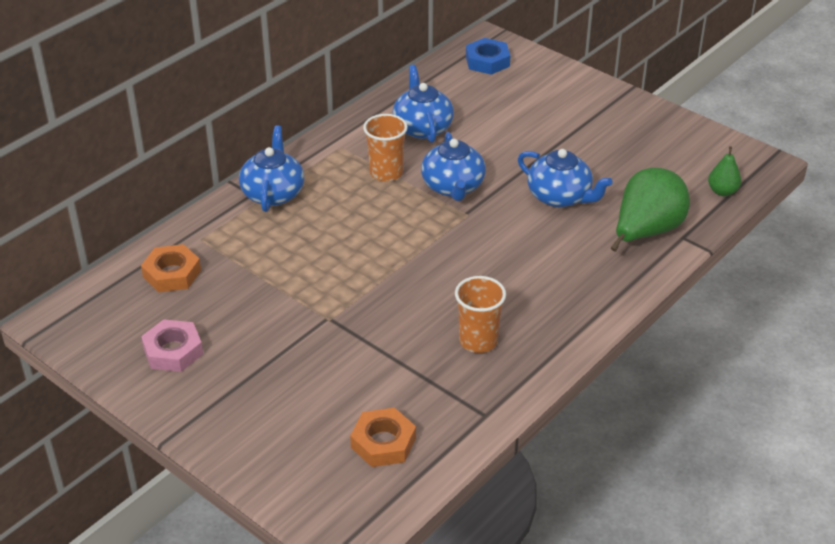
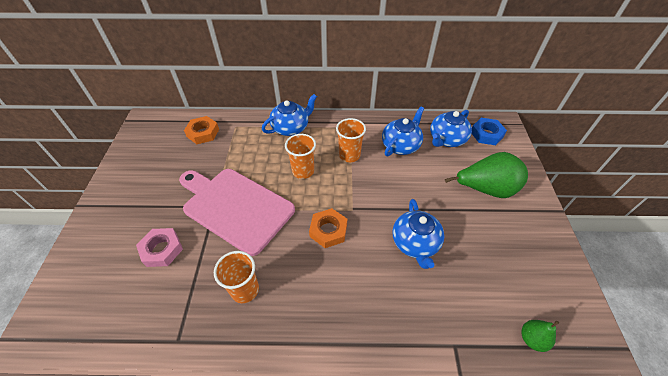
camera: 50 degrees right, 10 degrees up
pink nut [141,319,203,372] -> pink nut moved to [136,228,183,267]
orange nut [350,408,416,467] -> orange nut moved to [309,208,347,248]
blue teapot [421,132,486,201] -> blue teapot moved to [430,110,472,147]
green pear [611,168,690,252] -> green pear moved to [444,152,528,198]
none -> pink cutting board [179,169,295,256]
none -> orange cup [285,134,316,179]

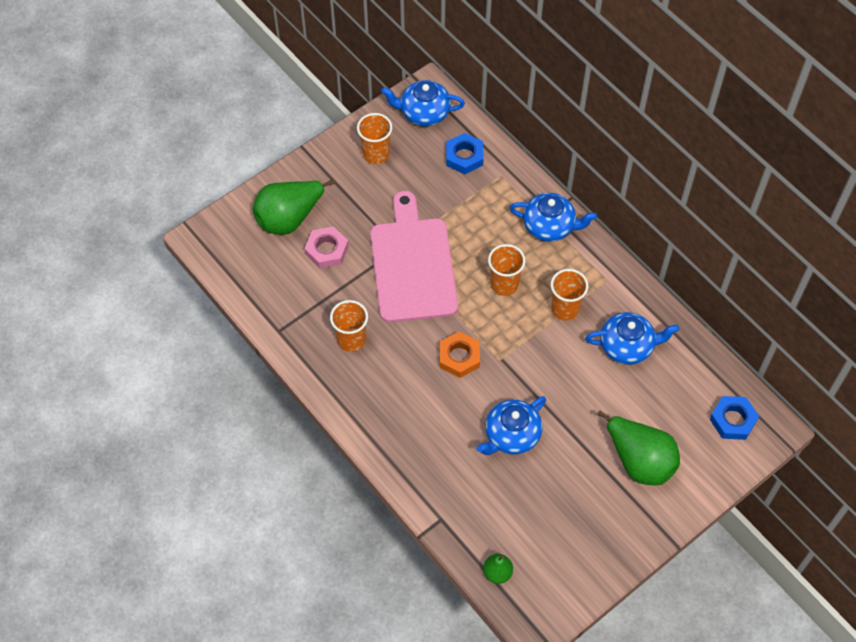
camera: 50 degrees right, 10 degrees up
orange nut [184,116,219,144] -> blue nut [446,133,484,174]
blue teapot [430,110,472,147] -> blue teapot moved to [381,80,465,126]
none -> green pear [253,180,335,235]
none -> orange cup [357,113,392,164]

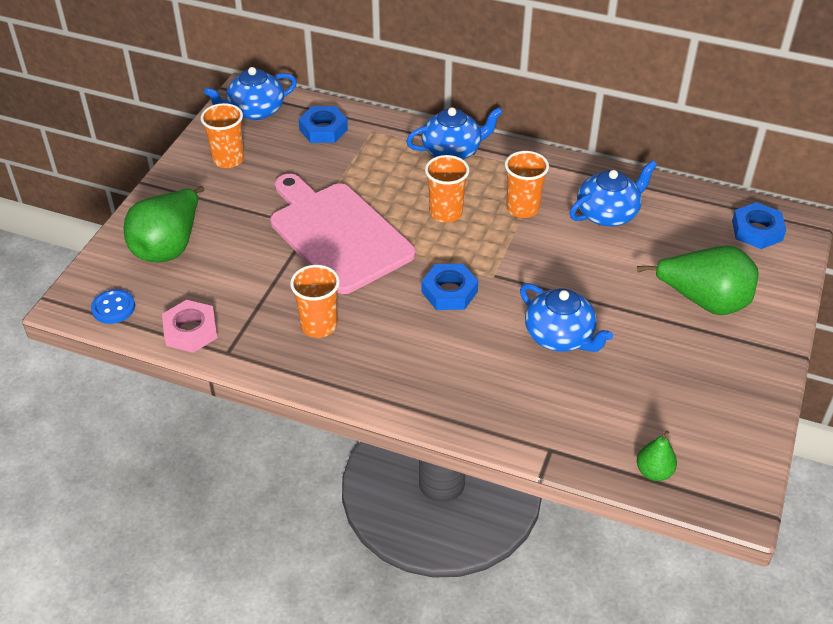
camera: 30 degrees left, 15 degrees down
pink nut [305,226,349,269] -> pink nut moved to [162,300,218,353]
orange nut [440,331,480,378] -> blue nut [421,264,478,310]
blue teapot [477,396,546,455] -> blue teapot turned 60 degrees counterclockwise [520,283,613,352]
none -> blue button [91,289,135,324]

